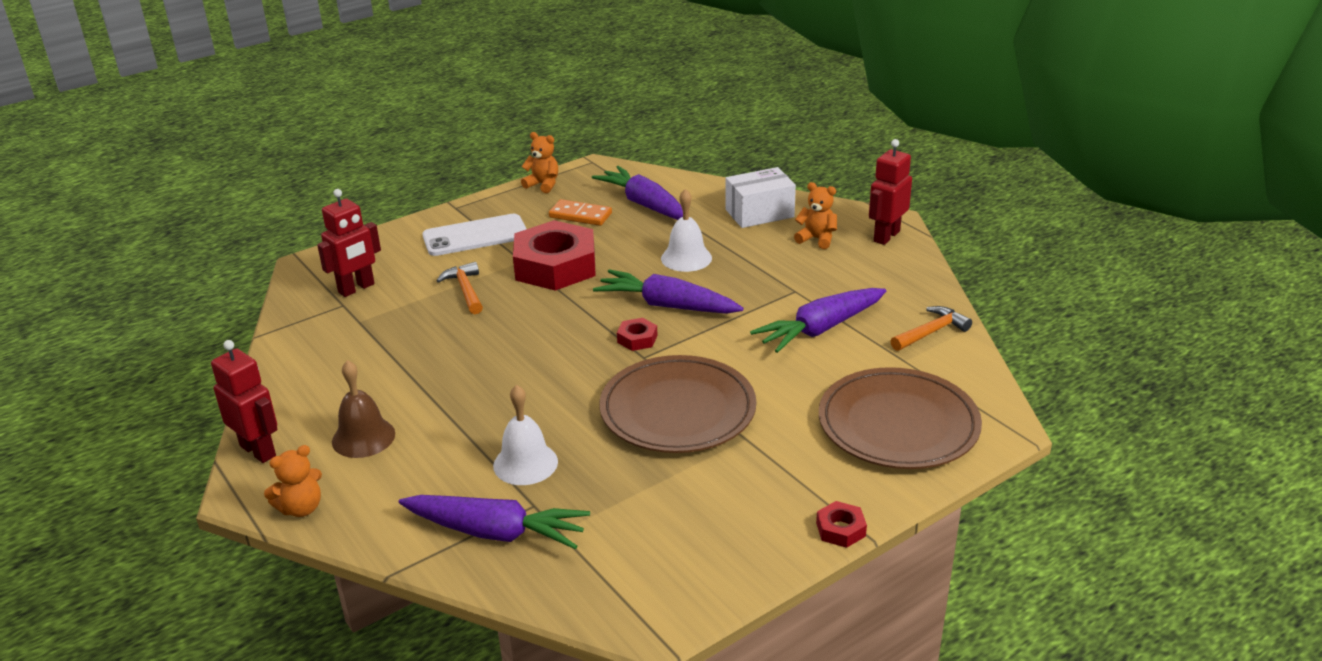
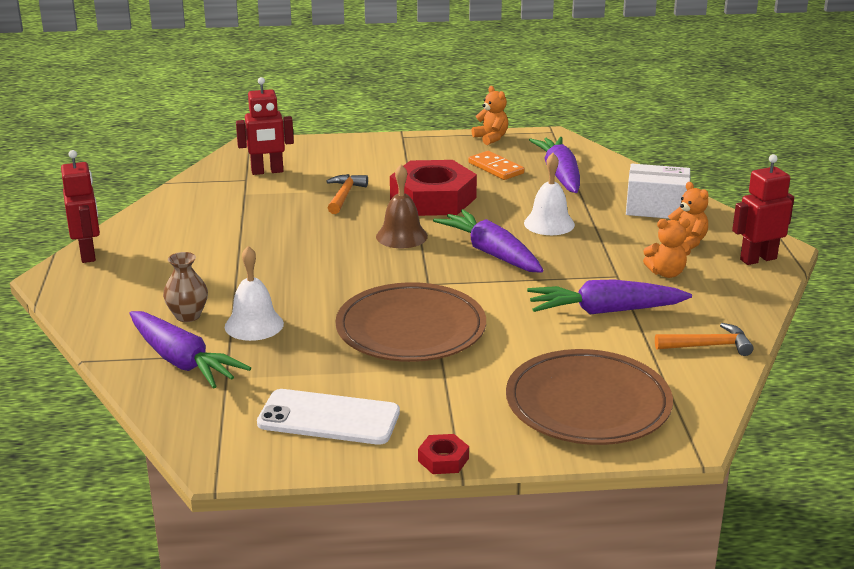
camera: 30 degrees right, 5 degrees down
orange teddy bear [264,445,322,517] -> orange teddy bear moved to [643,218,691,278]
brown bell [332,360,395,458] -> brown bell moved to [376,164,428,248]
white phone [422,214,527,256] -> white phone moved to [257,389,400,445]
red nut [617,318,658,351] -> none
none -> brown vase [163,252,208,322]

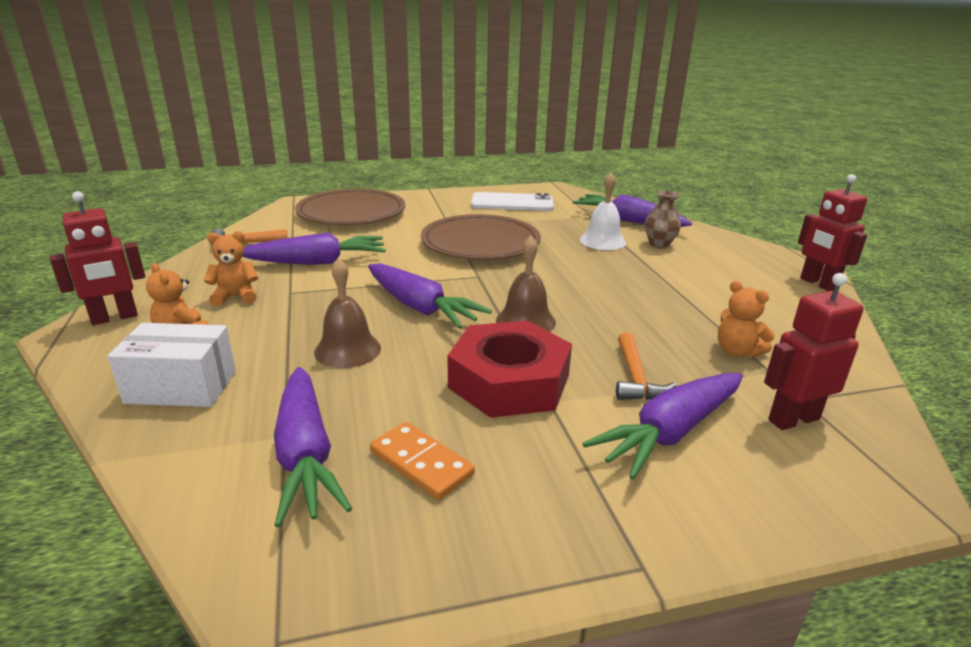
camera: 170 degrees right, 0 degrees up
red nut [418,434,469,474] -> none
orange teddy bear [471,86,508,145] -> orange teddy bear moved to [718,281,775,358]
white bell [524,153,575,235] -> brown bell [314,258,381,368]
none -> purple carrot [582,373,743,480]

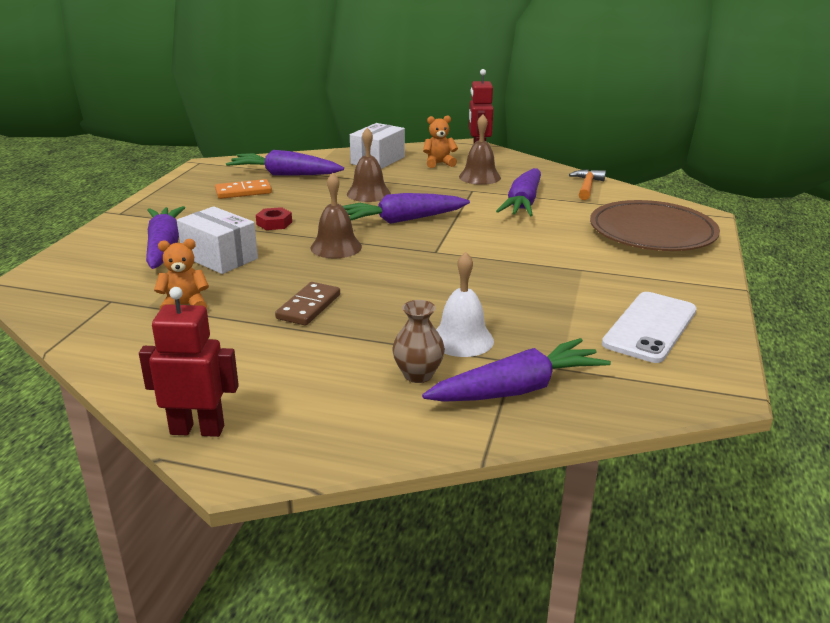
camera: 120 degrees right, 0 degrees up
orange teddy bear [204,231,258,306] -> brown bell [459,114,501,185]
brown plate [421,214,541,260] -> none
red nut [448,320,572,418] -> red nut [256,207,292,230], size x0.42
orange hammer [616,332,676,400] -> white box [177,206,258,274]
red robot [764,273,864,430] -> none
none -> brown domino [275,282,340,326]

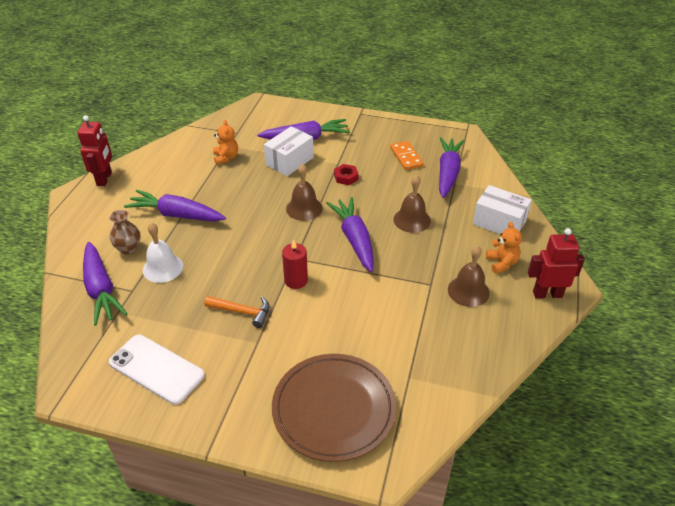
camera: 90 degrees right, 15 degrees up
brown domino [275,282,340,326] -> none
purple carrot [496,168,541,216] -> purple carrot moved to [124,190,226,221]
orange hammer [569,169,606,200] -> orange hammer moved to [204,296,270,328]
none -> red candle [282,239,308,289]

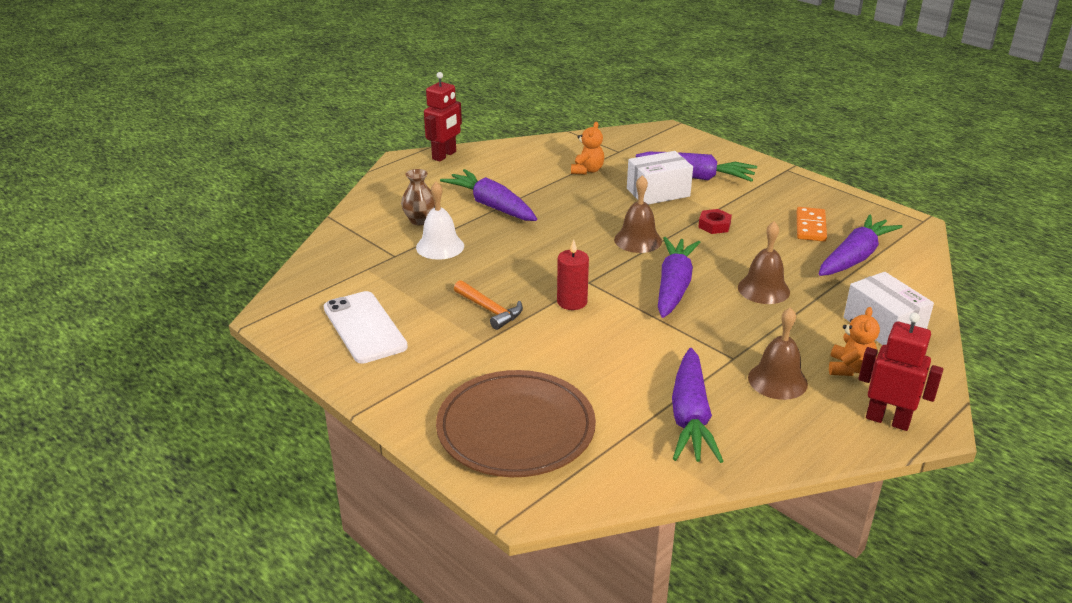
camera: 30 degrees right, 10 degrees down
purple carrot [83,242,128,325] -> purple carrot moved to [672,348,723,463]

